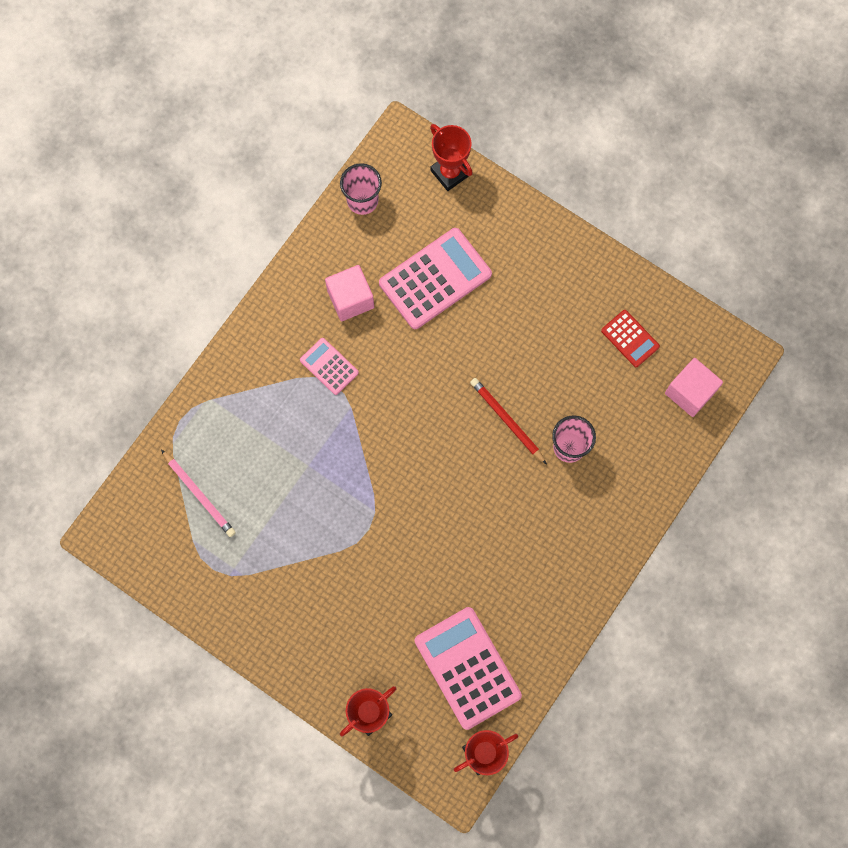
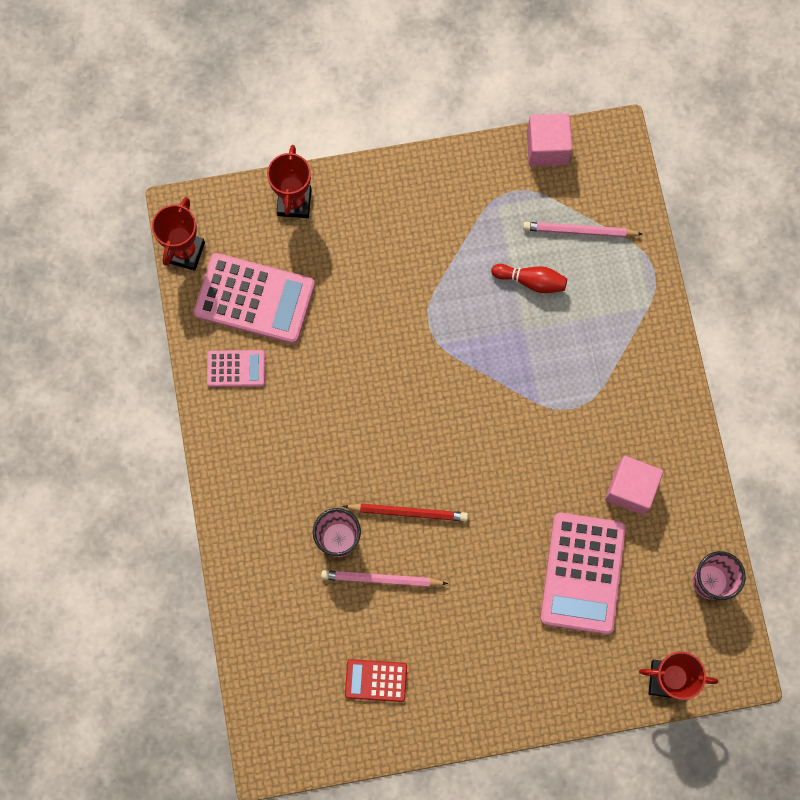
camera: 135 degrees right, 0 degrees up
pink calculator [300,338,359,395] -> pink calculator moved to [207,350,265,387]
pink cube [665,358,723,417] -> pink cube moved to [527,113,572,167]
none -> pink pencil [321,570,448,587]
none -> red bowling pin [491,264,567,293]

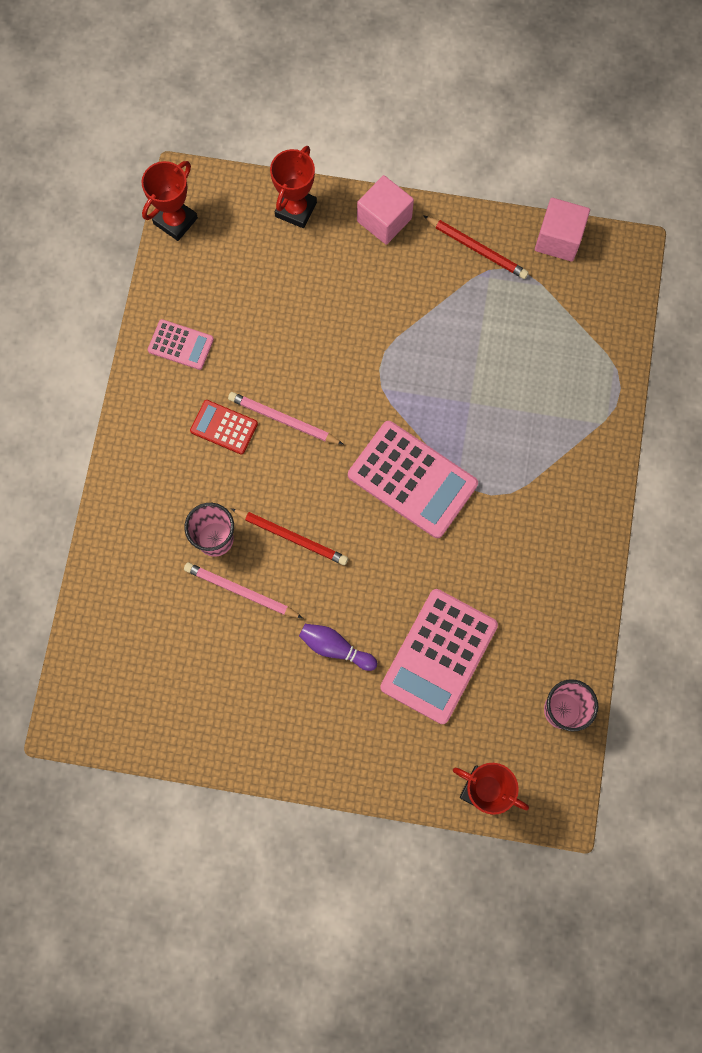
camera: 20 degrees right, 0 degrees up
pink calculator [194,253,315,344] -> pink calculator moved to [348,421,478,538]
red calculator [345,659,407,702] -> red calculator moved to [190,400,258,455]
red bowling pin [491,264,567,293] -> none
pink pencil [523,222,642,237] -> pink pencil moved to [228,392,344,445]
pink cube [605,456,663,515] -> pink cube moved to [357,175,414,245]
none -> purple bowling pin [299,624,377,671]
none -> red pencil [423,215,529,279]

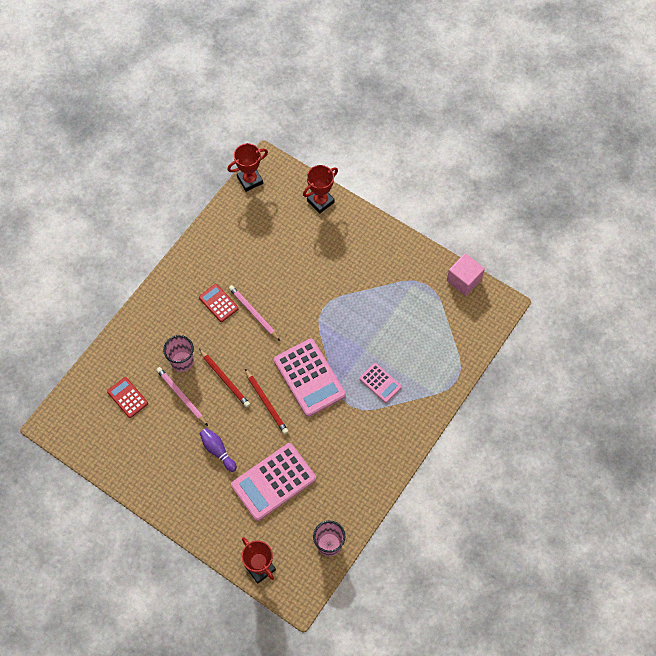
camera: 25 degrees right, 10 degrees down
pink calculator [148,319,214,370] -> pink calculator moved to [359,363,402,403]
pink cube [357,175,414,245] -> none
red pencil [423,215,529,279] -> red pencil moved to [245,369,289,434]
none -> red calculator [107,377,148,418]

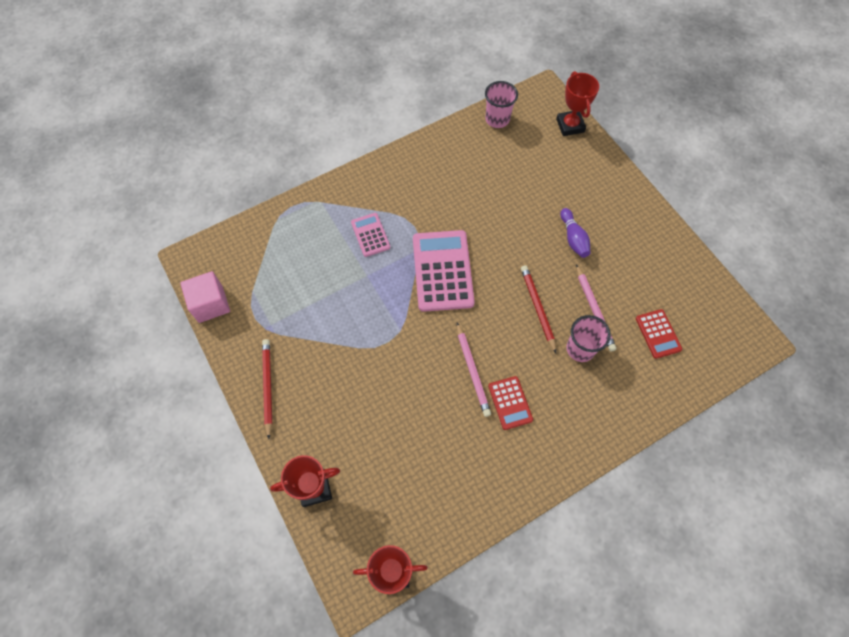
camera: 155 degrees left, 0 degrees up
pink calculator [231,443,316,521] -> none
red pencil [245,369,289,434] -> red pencil moved to [262,339,272,439]

